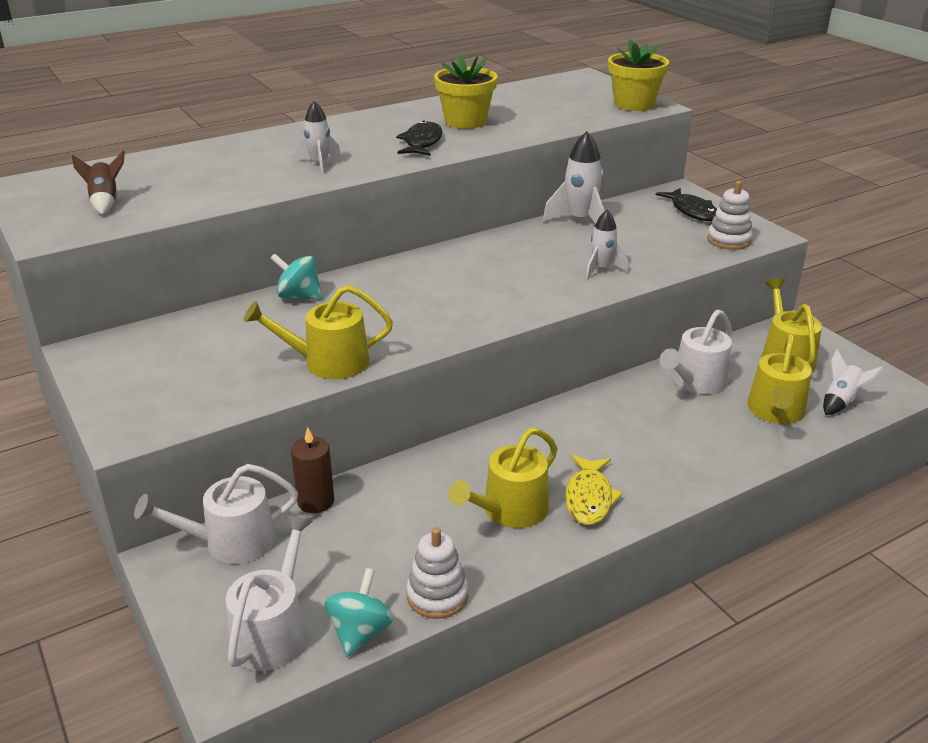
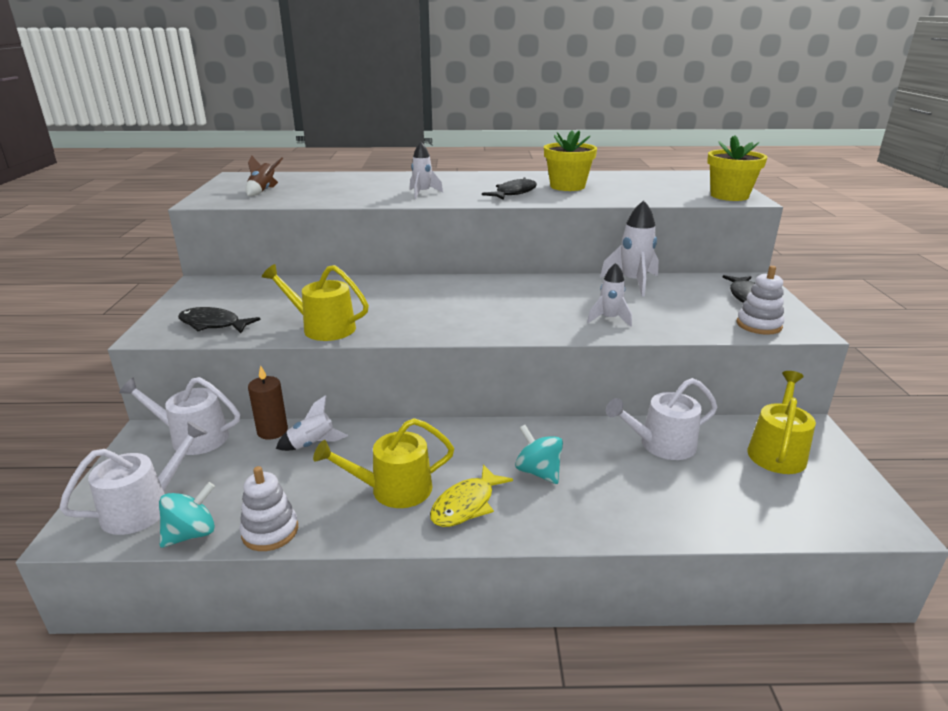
camera: 30 degrees right, 5 degrees down
turquoise spinning top [270,253,322,300] -> turquoise spinning top moved to [515,425,563,484]
yellow watering can [747,334,812,424] -> none
white rocket [823,349,884,415] -> white rocket moved to [276,395,348,451]
none -> black fish [178,307,261,333]

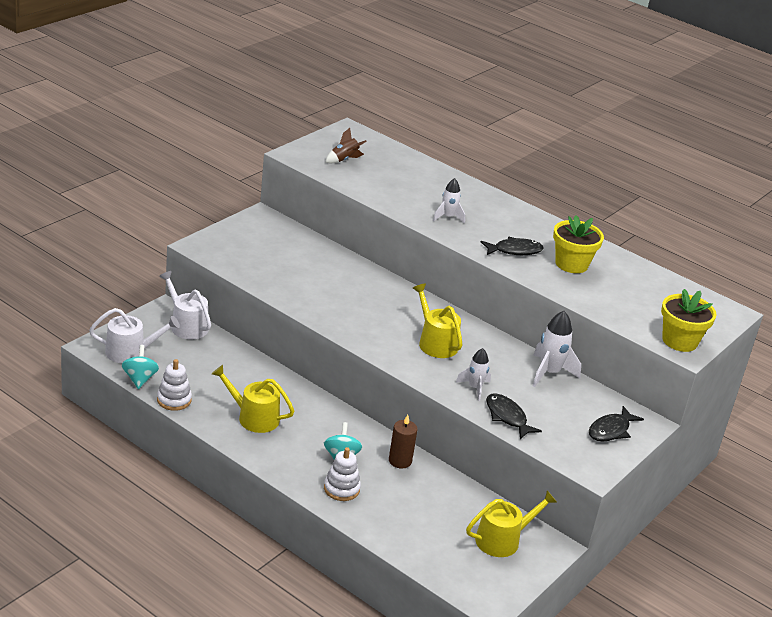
camera: 35 degrees right, 5 degrees up
turquoise spinning top [159,482,215,548] -> turquoise spinning top turned 90 degrees counterclockwise [122,345,159,389]
black fish [178,307,261,333] -> black fish moved to [486,393,542,439]
brown candle [248,365,288,440] -> brown candle moved to [389,415,418,469]
yellow watering can [262,264,369,341] -> yellow watering can moved to [413,284,462,358]
white rocket [276,395,348,451] -> none
yellow fish [430,464,513,527] -> none
white watering can [606,378,717,460] -> none
white stacking toy [737,266,784,335] -> white stacking toy moved to [324,447,361,501]

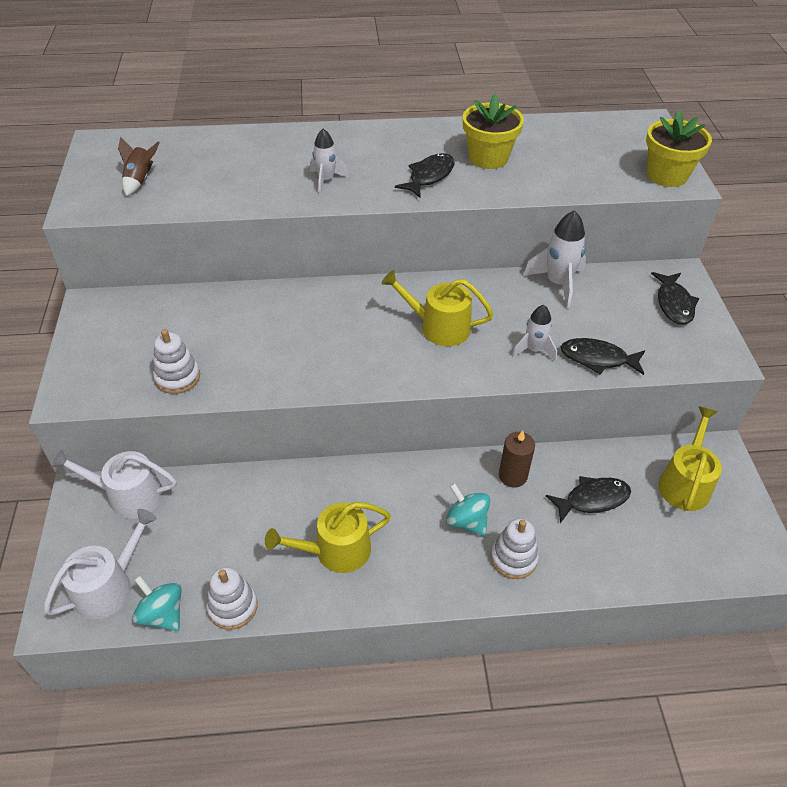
camera: 40 degrees left, 15 degrees up
none -> white stacking toy [153,329,200,394]
none -> black fish [546,476,631,523]

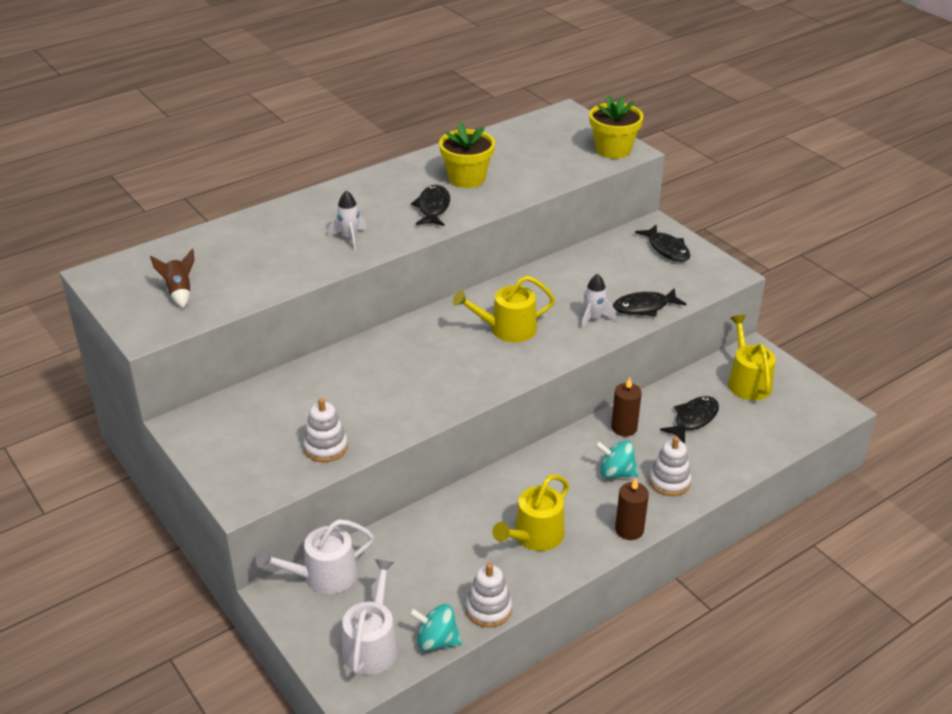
camera: 30 degrees left, 10 degrees down
white rocket [523,210,586,308] -> none
none -> brown candle [615,478,649,540]

